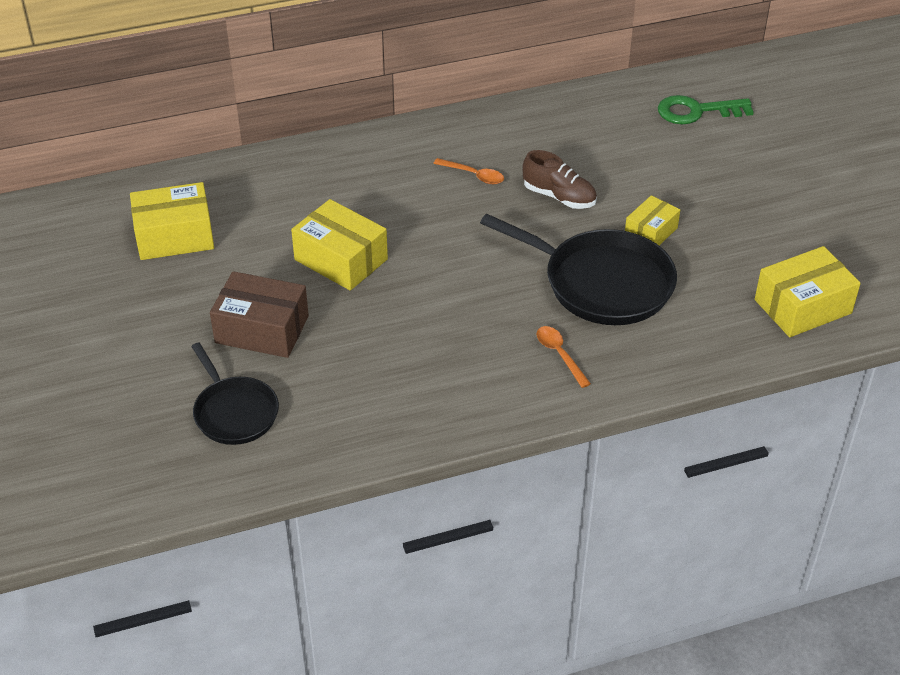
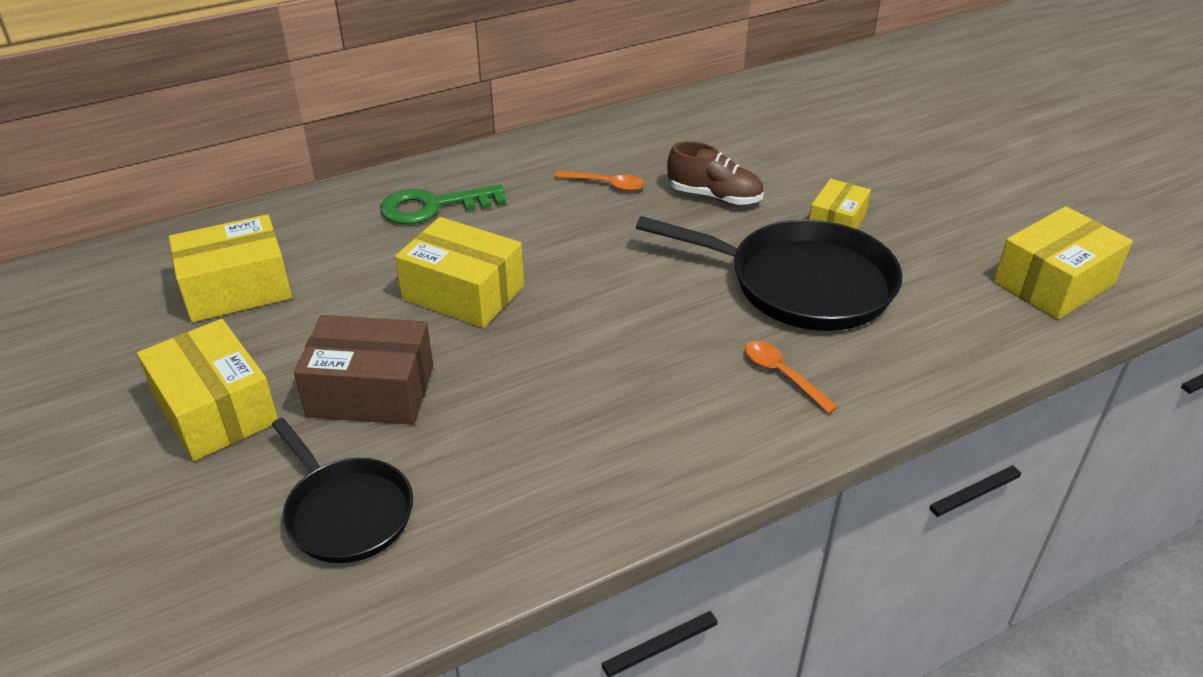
camera: 10 degrees left, 5 degrees down
green key [658,95,754,124] -> green key moved to [380,184,506,224]
none -> yellow box [137,319,278,461]

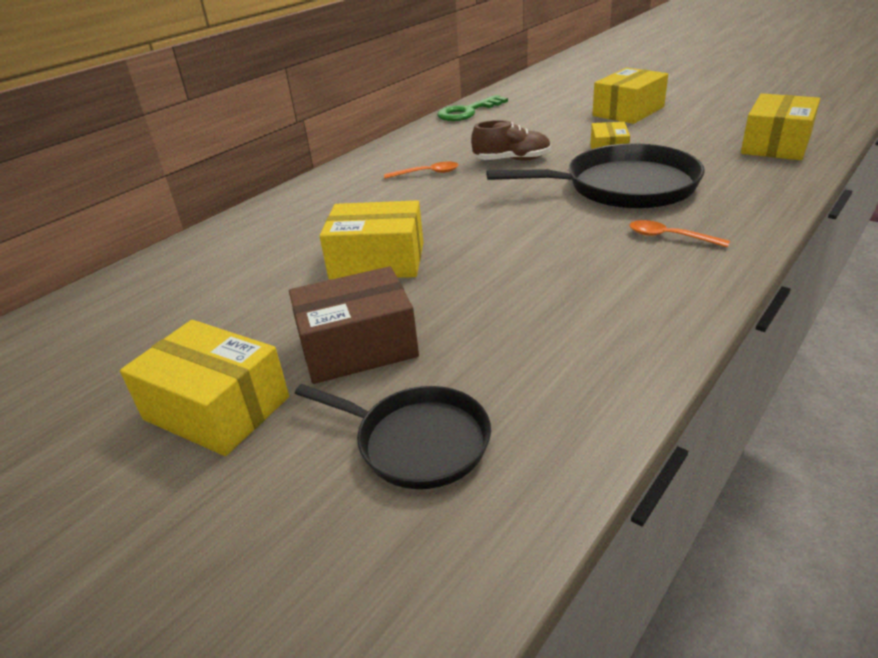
camera: 20 degrees left, 5 degrees down
yellow box [169,214,292,322] -> yellow box moved to [592,68,668,124]
green key [380,184,506,224] -> green key moved to [437,95,508,121]

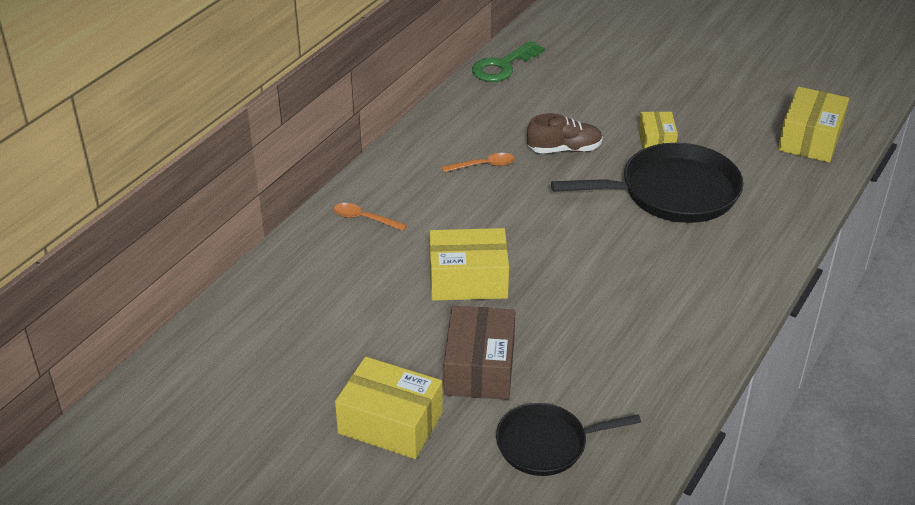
camera: 10 degrees left, 5 degrees up
brown box [289,266,419,384] -> brown box turned 60 degrees counterclockwise [444,306,516,400]
black pan [295,384,491,489] -> black pan turned 150 degrees clockwise [496,403,641,476]
yellow box [592,68,668,124] -> none
orange spoon [630,220,730,248] -> orange spoon moved to [333,203,407,231]

